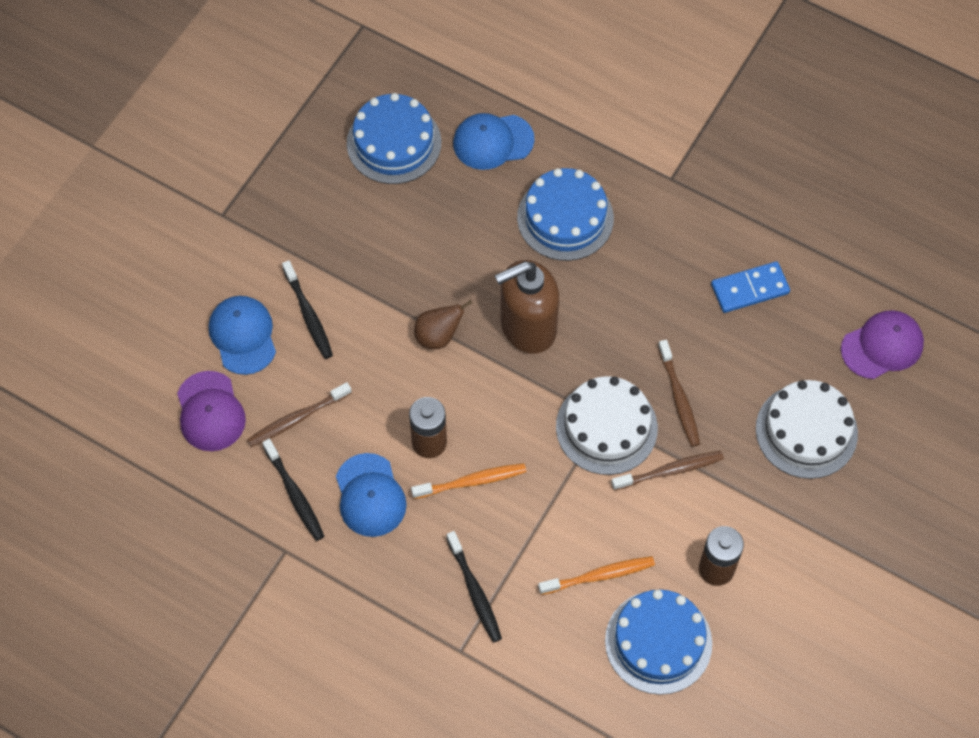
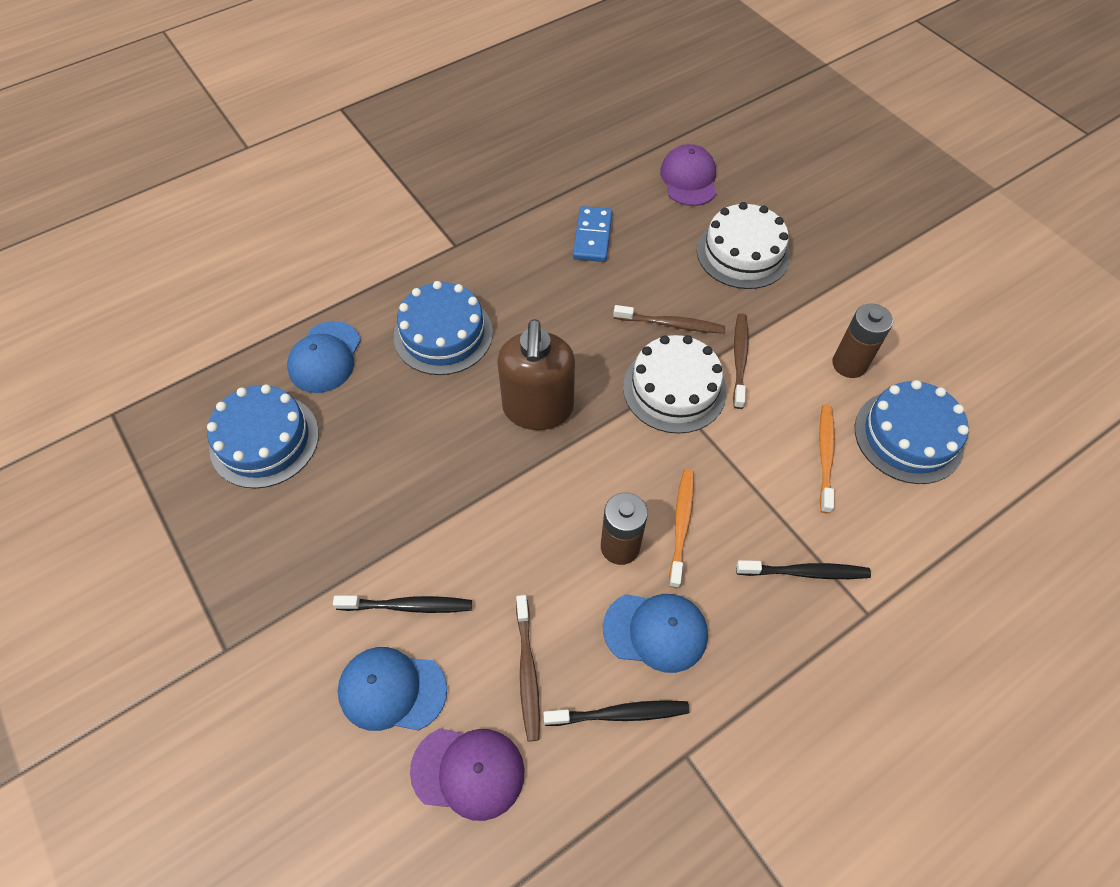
camera: 65 degrees left, 5 degrees down
brown pear [414,300,473,349] -> none

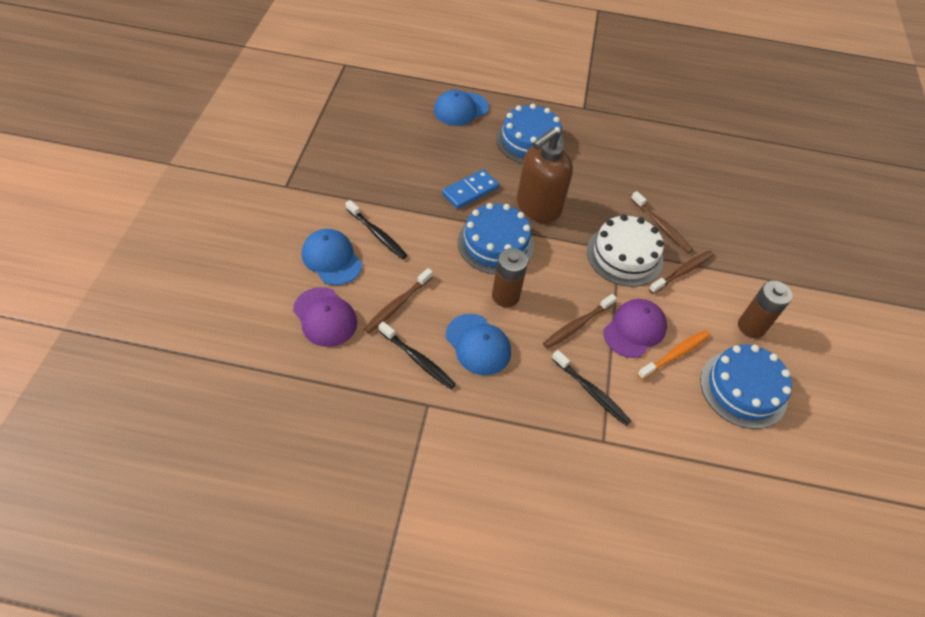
camera: 40 degrees right, 5 degrees down
blue cake [207,384,319,488] -> blue cake moved to [457,203,534,274]
blue domino [573,206,612,262] -> blue domino moved to [442,169,499,209]
purple cap [660,144,716,206] -> purple cap moved to [603,299,667,358]
orange toothbrush [669,469,694,588] -> none
white cake [697,202,790,289] -> none
none -> brown toothbrush [543,294,617,349]

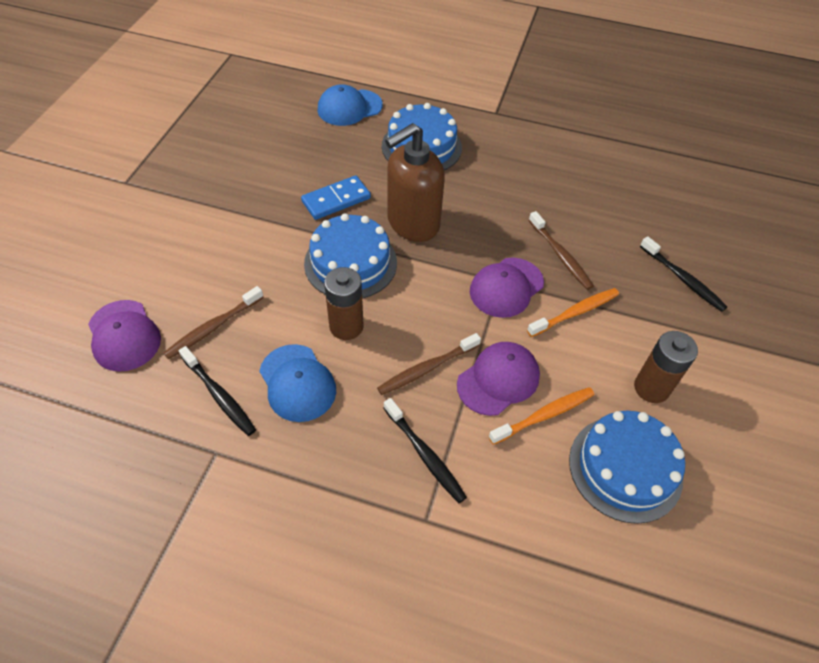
camera: 10 degrees right, 0 degrees up
blue cap [302,229,362,285] -> none
black toothbrush [346,200,407,259] -> black toothbrush moved to [640,236,727,312]
white cake [587,215,664,287] -> purple cap [470,257,544,318]
brown toothbrush [649,250,714,294] -> orange toothbrush [527,288,619,337]

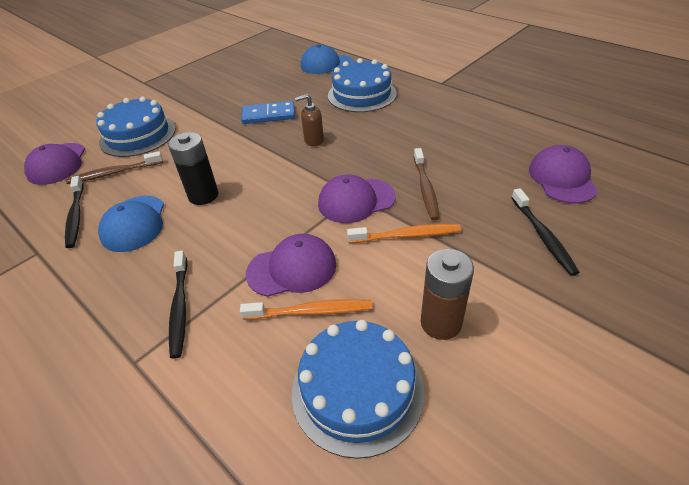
camera: 30 degrees right, 10 degrees down
blue cake [304,213,397,299] -> blue cake moved to [96,97,176,157]
brown battery [324,267,364,340] -> black battery [168,132,218,205]
brown toothbrush [377,333,481,395] -> none
brown soap dispenser [385,123,445,242] -> brown soap dispenser [295,94,324,146], size x0.46
none -> purple cap [529,145,598,204]

